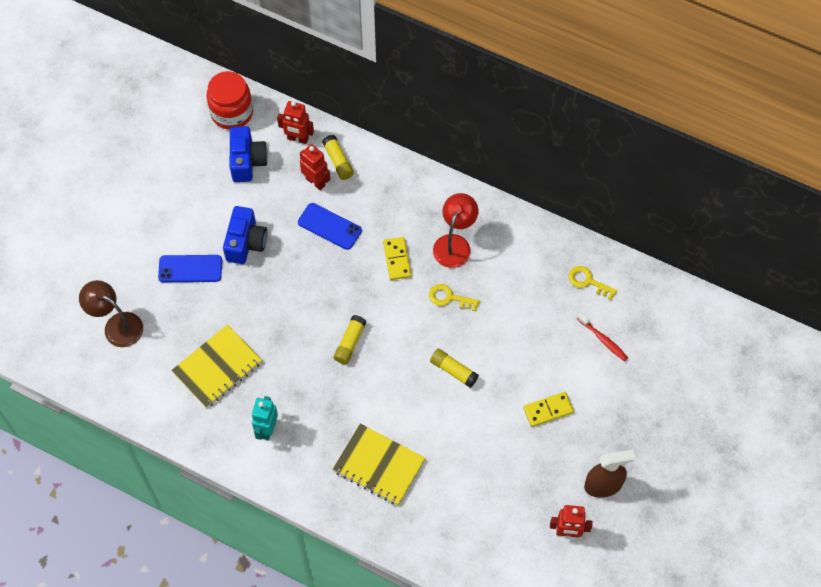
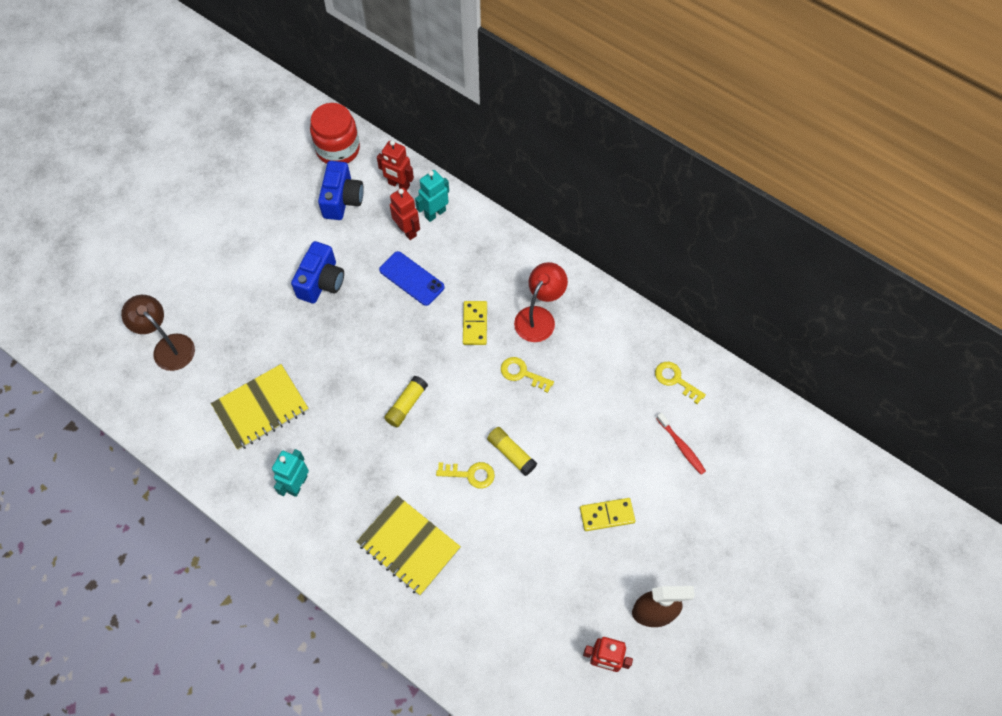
camera: 10 degrees right, 0 degrees up
blue phone [158,255,222,282] -> none
yellow glue stick [322,135,354,180] -> turquoise robot [415,170,449,222]
none -> yellow key [436,462,495,489]

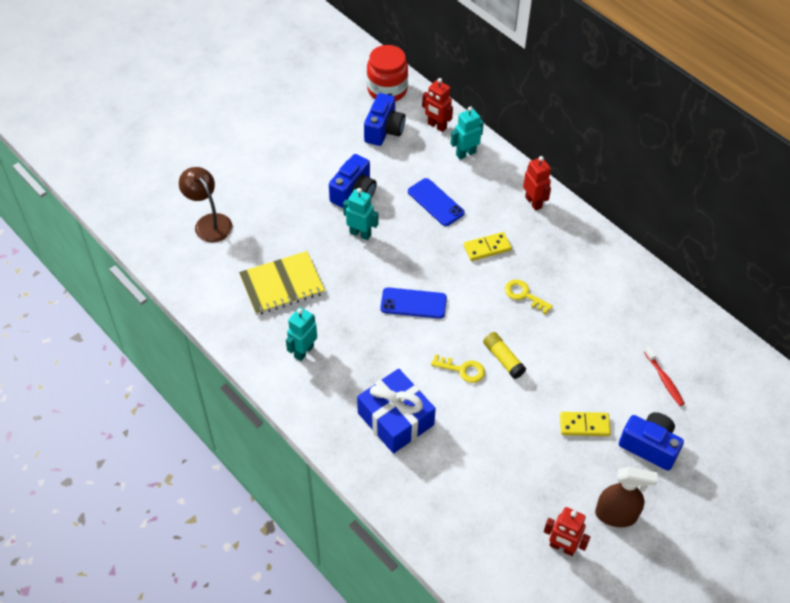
camera: 10 degrees right, 10 degrees down
yellow notebook [357,495,461,595] -> blue gift [357,369,436,454]
yellow glue stick [384,376,428,427] -> blue phone [380,287,447,319]
red robot [390,188,420,240] -> red robot moved to [523,156,551,211]
yellow domino [463,301,487,345] -> yellow domino turned 60 degrees clockwise [464,232,512,261]
red lamp [514,262,568,342] -> none
yellow key [655,362,706,404] -> none
none -> turquoise robot [343,188,378,240]
none -> blue camera [619,412,684,470]

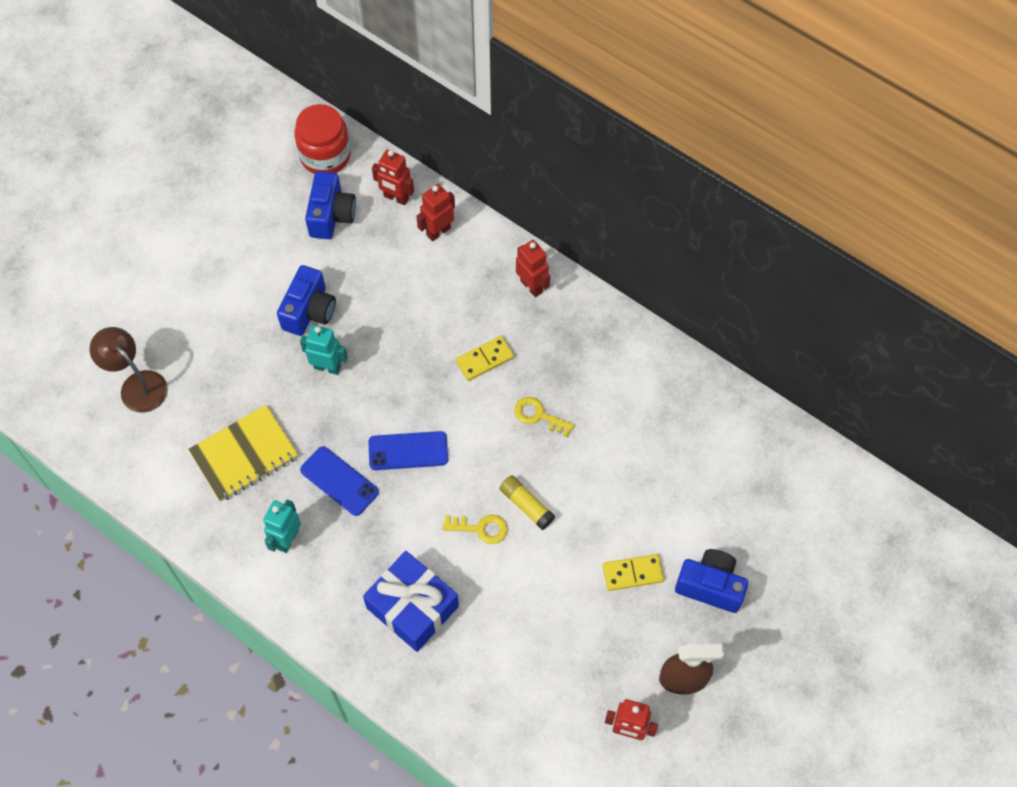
camera: 10 degrees left, 10 degrees up
blue phone [408,178,465,226] -> blue phone moved to [300,446,379,516]
turquoise robot [450,106,484,160] -> red robot [416,184,455,241]
red toothbrush [644,346,685,406] -> none

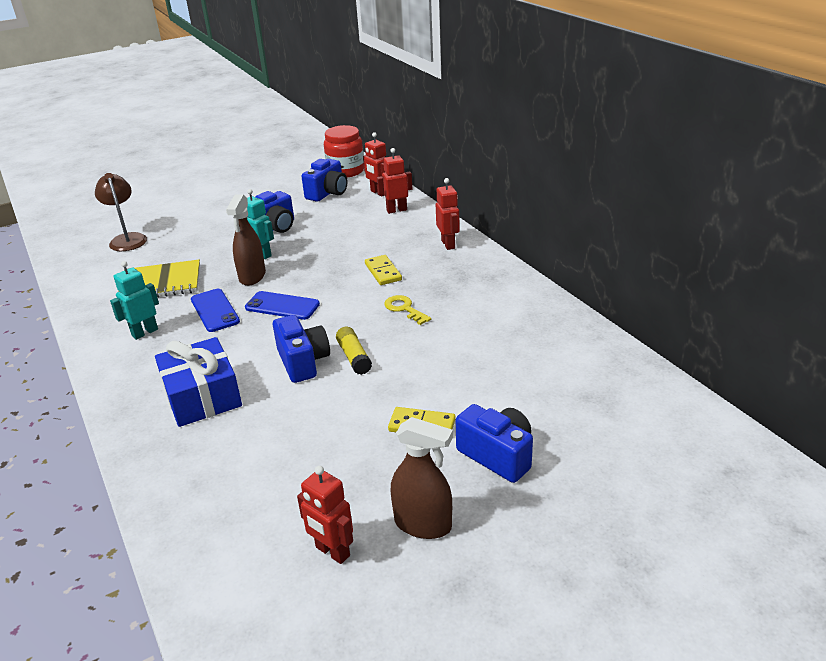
camera: 25 degrees right, 30 degrees down
yellow key [442,515,508,544] -> blue camera [273,315,330,383]
yellow domino [455,336,514,381] -> yellow domino turned 75 degrees clockwise [365,255,402,285]
none -> brown spray bottle [226,194,266,286]

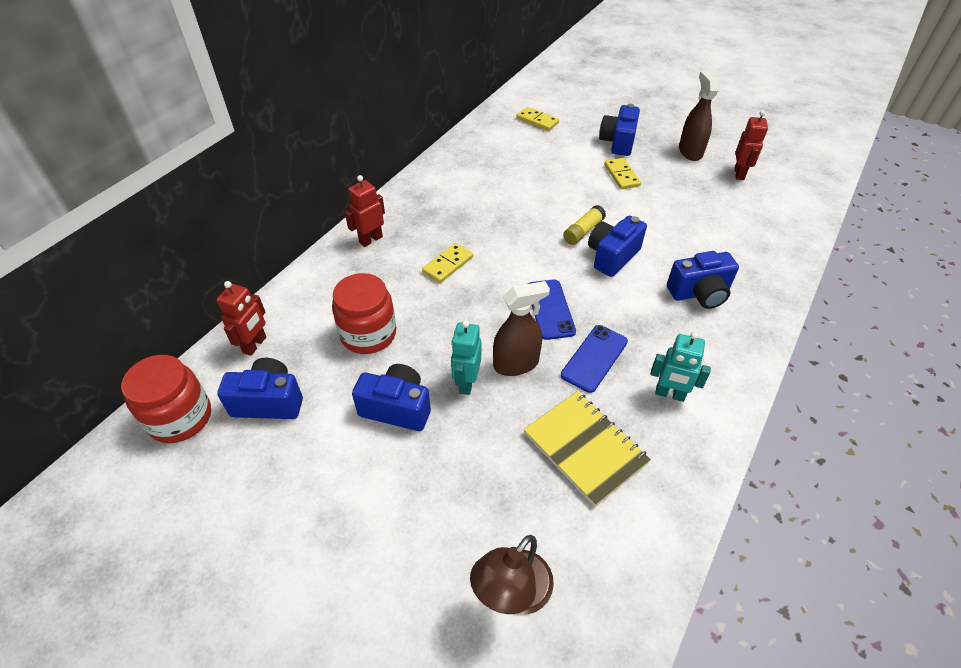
camera: 120 degrees left, 15 degrees up
blue gift [155,337,242,427] -> blue camera [667,251,739,309]
red robot [377,148,412,214] -> none
yellow key [384,295,431,325] -> none
none -> red jar [332,273,396,354]
none -> yellow domino [516,107,559,131]

